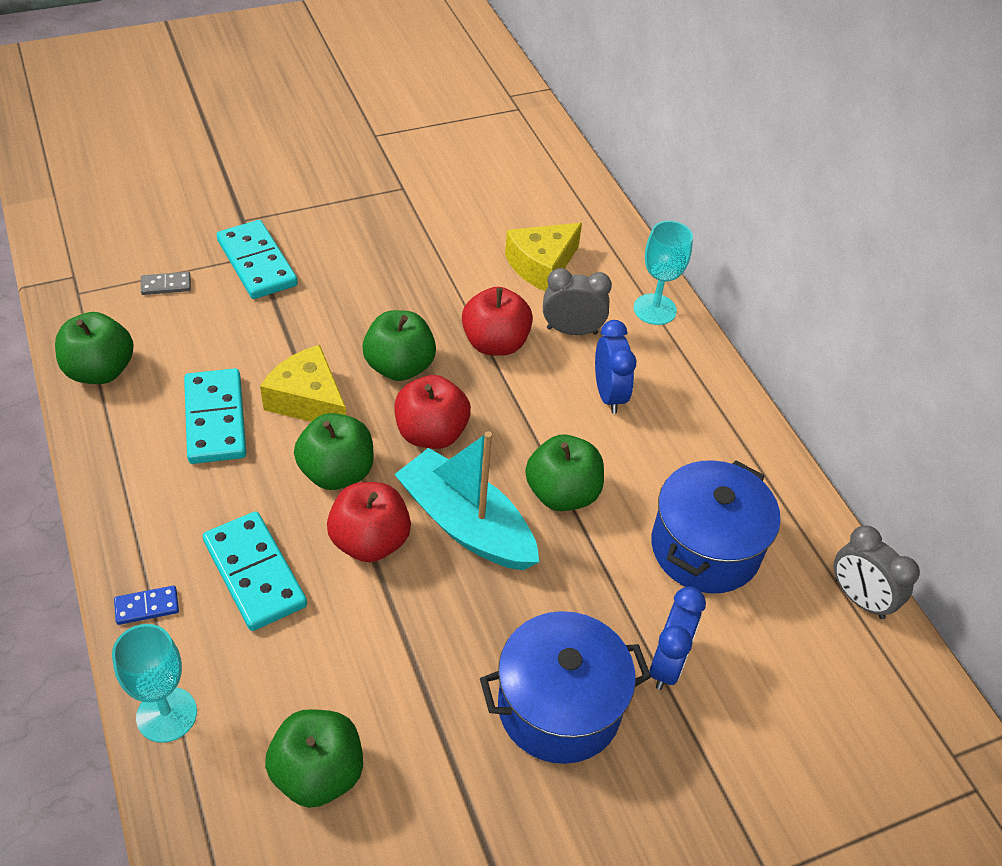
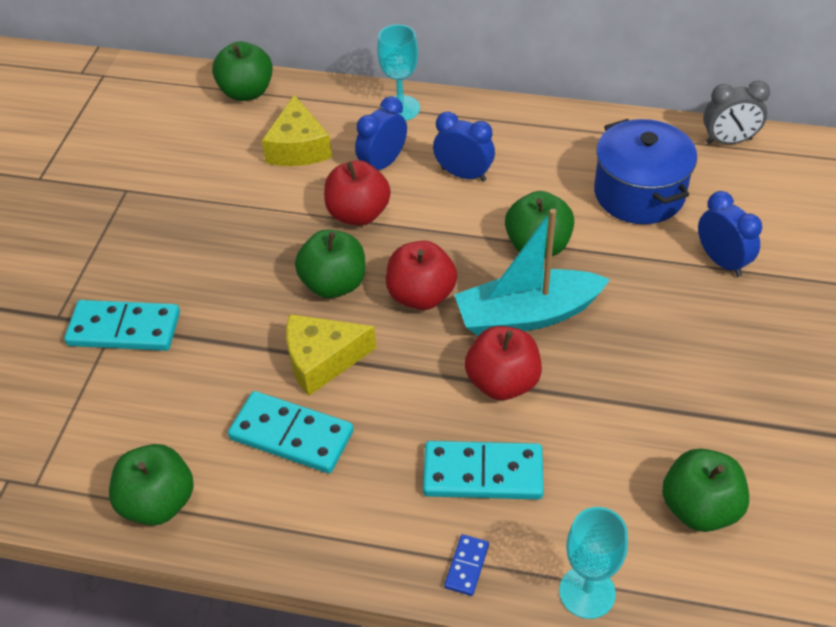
camera: 50 degrees left, 0 degrees up
grey domino [141,272,191,295] -> none
green apple [294,413,374,490] -> green apple moved to [212,41,273,101]
blue pot [480,611,651,764] -> none
grey clock [543,268,612,335] -> blue clock [355,96,407,170]

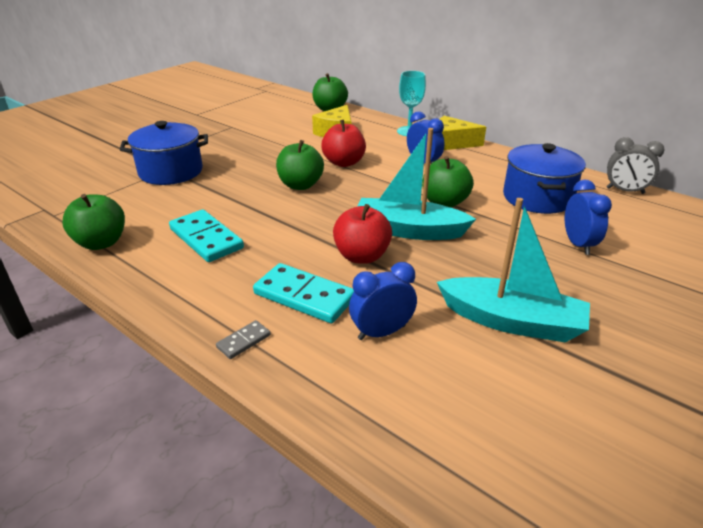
camera: 25 degrees right, 15 degrees down
turquoise domino [64,300,180,351] -> blue pot [120,121,208,185]
yellow cheese [286,314,376,396] -> yellow cheese moved to [440,116,486,150]
blue clock [355,96,407,170] -> blue clock moved to [349,262,417,340]
red apple [386,240,457,310] -> none
blue domino [444,534,489,596] -> grey domino [216,320,271,359]
turquoise goblet [559,507,628,619] -> none
green apple [662,449,749,532] -> none
none -> turquoise boat [437,198,590,343]

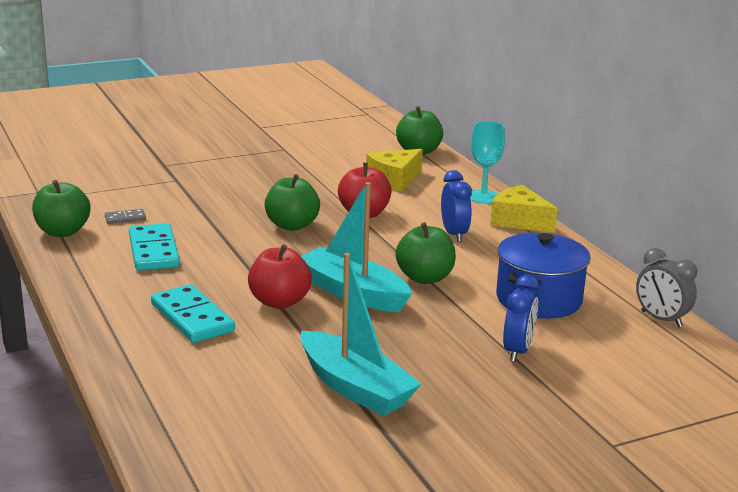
camera: 25 degrees right, 10 degrees down
blue pot [120,121,208,185] -> none
grey domino [216,320,271,359] -> grey domino moved to [105,209,146,224]
blue clock [349,262,417,340] -> none

